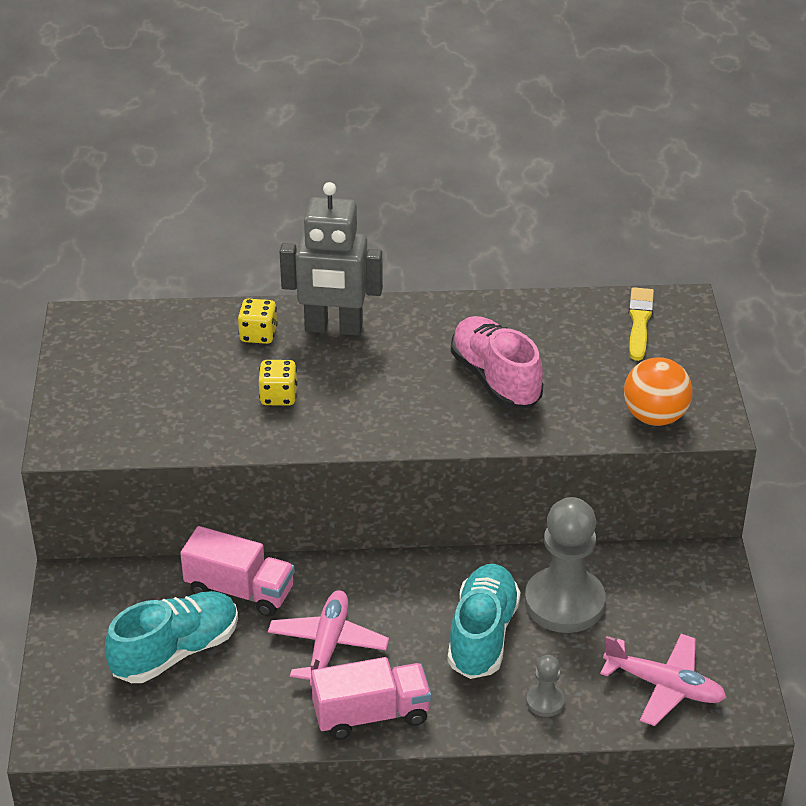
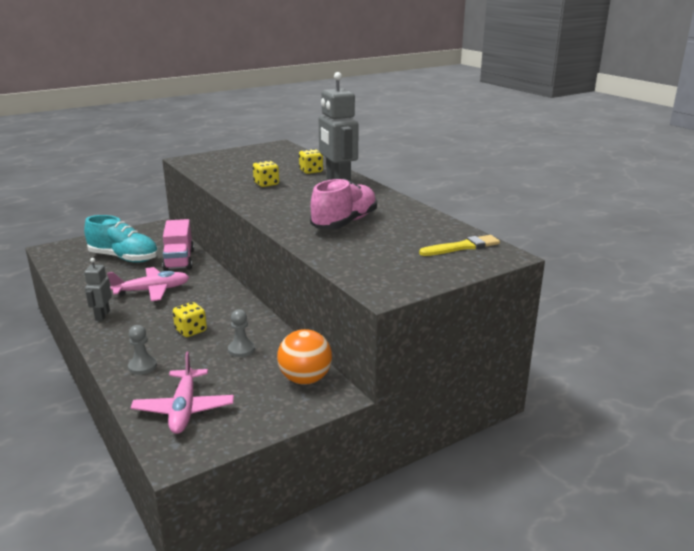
camera: 60 degrees right, 15 degrees down
pink truck [311,657,431,740] -> grey robot [84,258,112,321]
turquoise shoe [448,564,521,679] -> yellow dice [173,302,207,337]
grey pawn [525,497,606,633] -> grey pawn [228,309,255,357], size x0.45
orange ball [624,357,693,426] -> orange ball moved to [277,329,332,385]

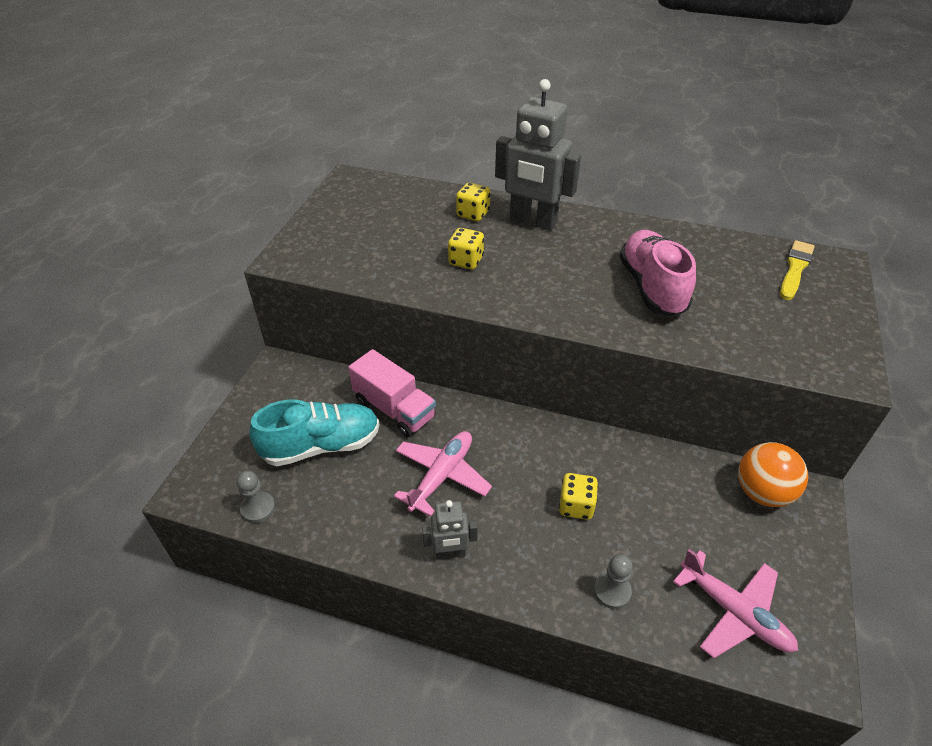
camera: 40 degrees left, 20 degrees up
grey robot [84,258,112,321] -> grey robot turned 60 degrees counterclockwise [422,500,478,559]
grey pawn [228,309,255,357] -> grey pawn moved to [237,471,275,523]

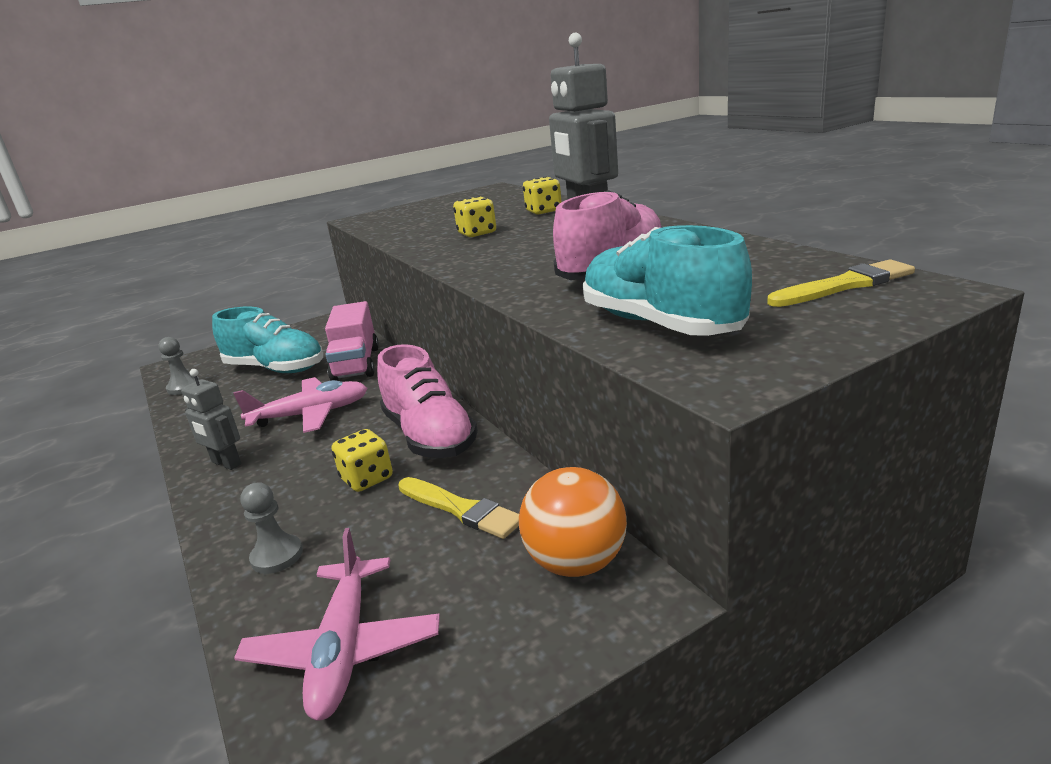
camera: 45 degrees right, 20 degrees down
none -> pink shoe [377,344,478,458]
none -> yellow brush [398,477,519,539]
none -> turquoise shoe [583,225,752,336]

